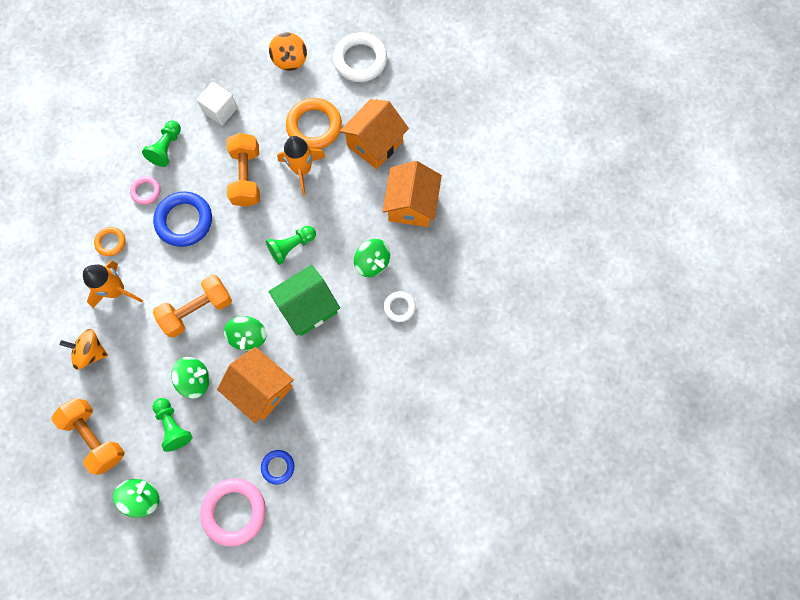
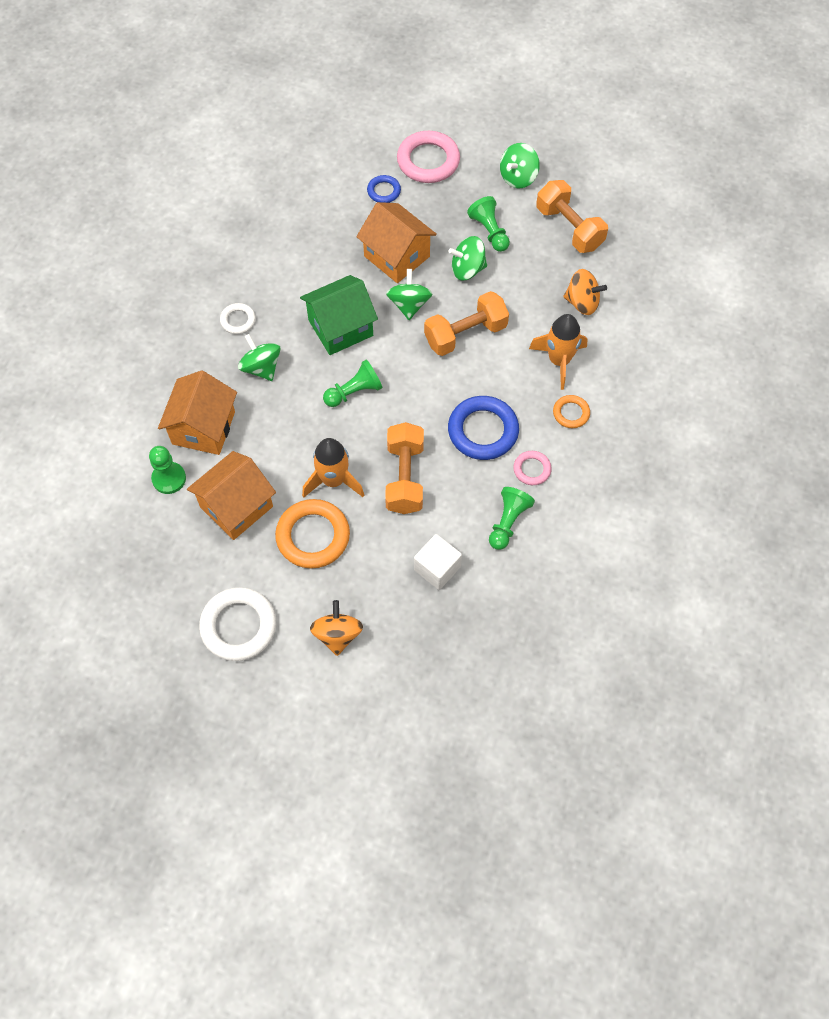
camera: 175 degrees left, 10 degrees down
none -> green pawn [149,446,186,494]

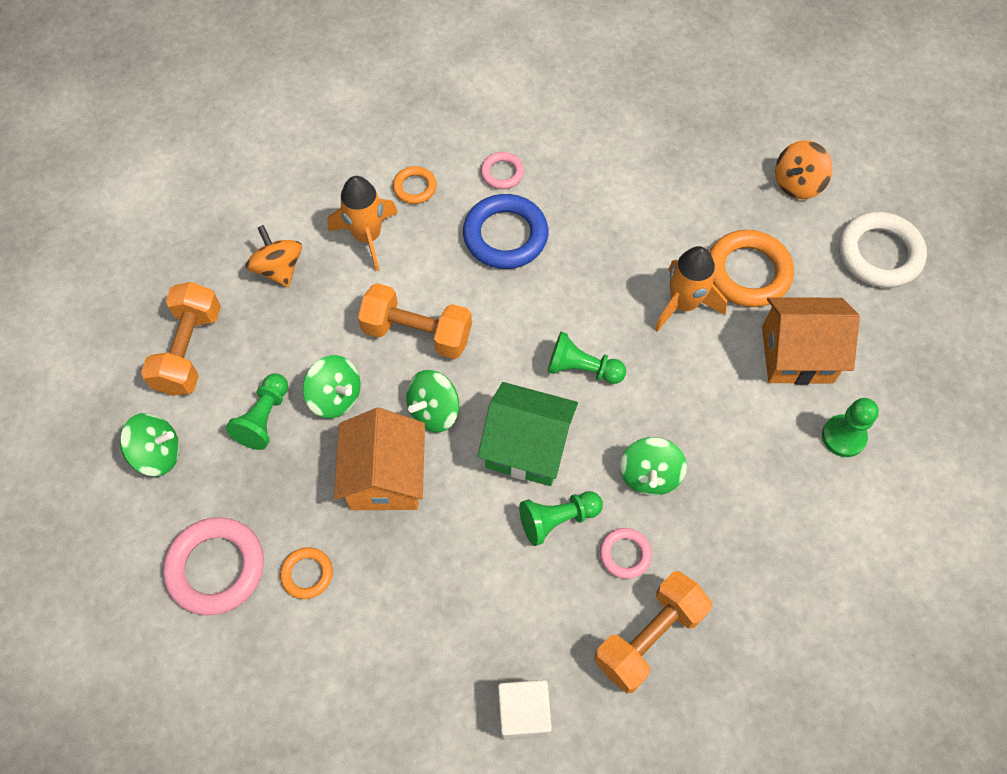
camera: 135 degrees left, 0 degrees up
orange house [158,370,237,455] -> none
white ring [220,303,256,334] -> pink ring [600,528,652,579]
blue ring [367,175,401,203] -> orange ring [280,547,333,599]
orange dumbbell [385,422,424,514] -> orange dumbbell moved to [594,571,712,693]
white cube [414,534,462,590] -> white cube moved to [498,680,552,740]
green pawn [489,487,535,550] -> green pawn moved to [519,491,603,546]

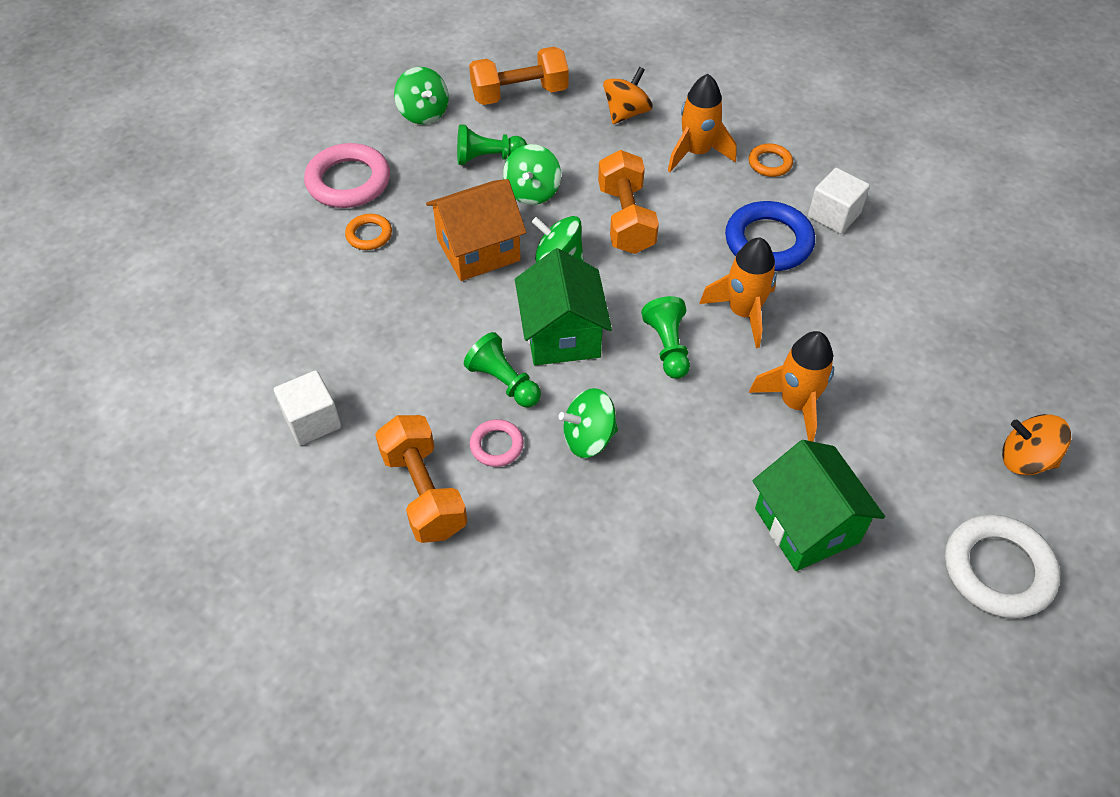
camera: 65 degrees right, 10 degrees down
pink ring [481,152,524,189] -> white cube [808,168,870,234]
orange dumbbell [594,571,712,693] -> orange dumbbell turned 45 degrees clockwise [375,415,467,543]
orange ring [709,230,794,307] -> none
orange house [762,297,860,385] -> green house [752,440,885,571]
green pawn [822,398,879,457] -> none
none -> orange rocket [699,238,777,348]

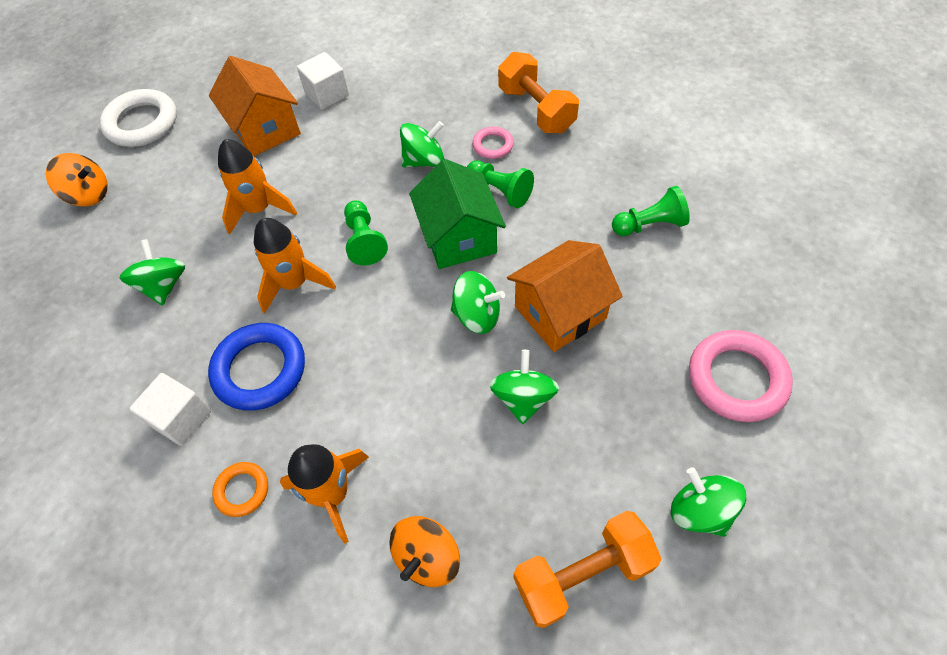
camera: 175 degrees right, 5 degrees up
white cube [274,370,341,446] -> white cube moved to [297,52,349,110]
orange ring [345,214,392,250] -> none
green pawn [457,124,527,165] -> green pawn moved to [612,186,690,236]
orange dumbbell [598,150,659,254] -> none
green house [752,440,885,571] -> orange house [209,56,301,156]
none -> green spinning top [120,239,185,306]

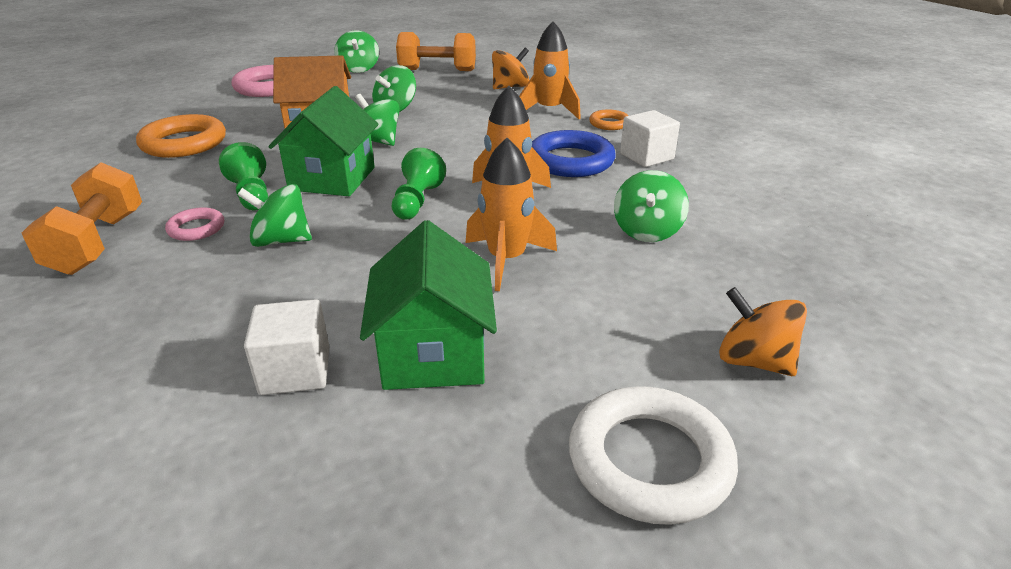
camera: 155 degrees left, 25 degrees down
orange house [209,56,301,156] -> green house [360,220,497,390]
green pawn [612,186,690,236] -> orange ring [136,114,226,158]

